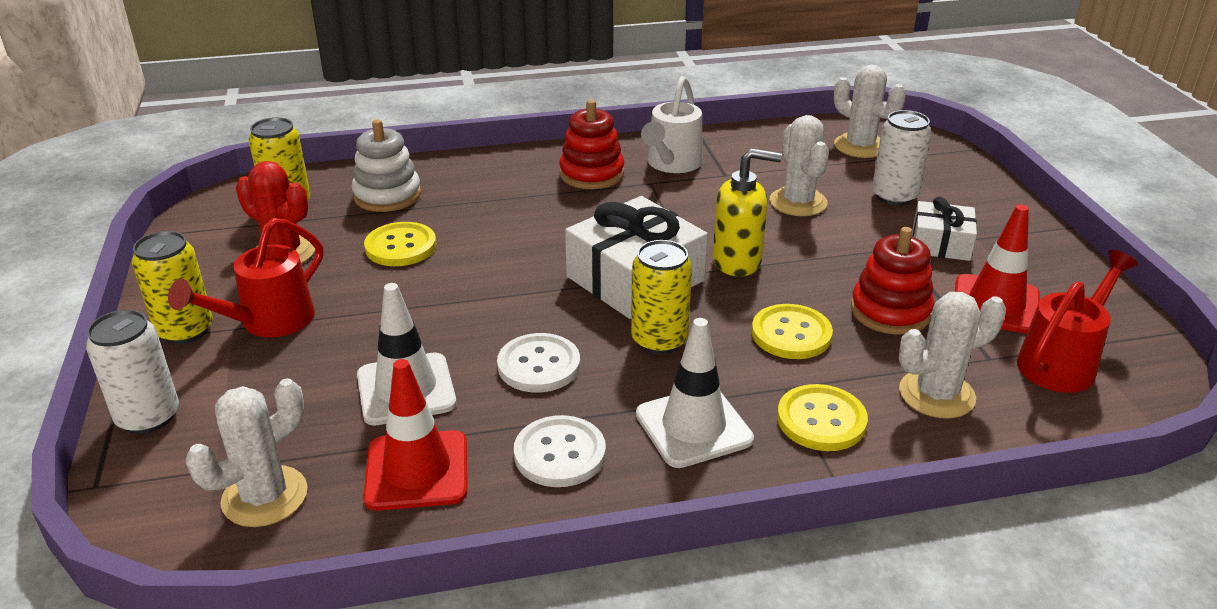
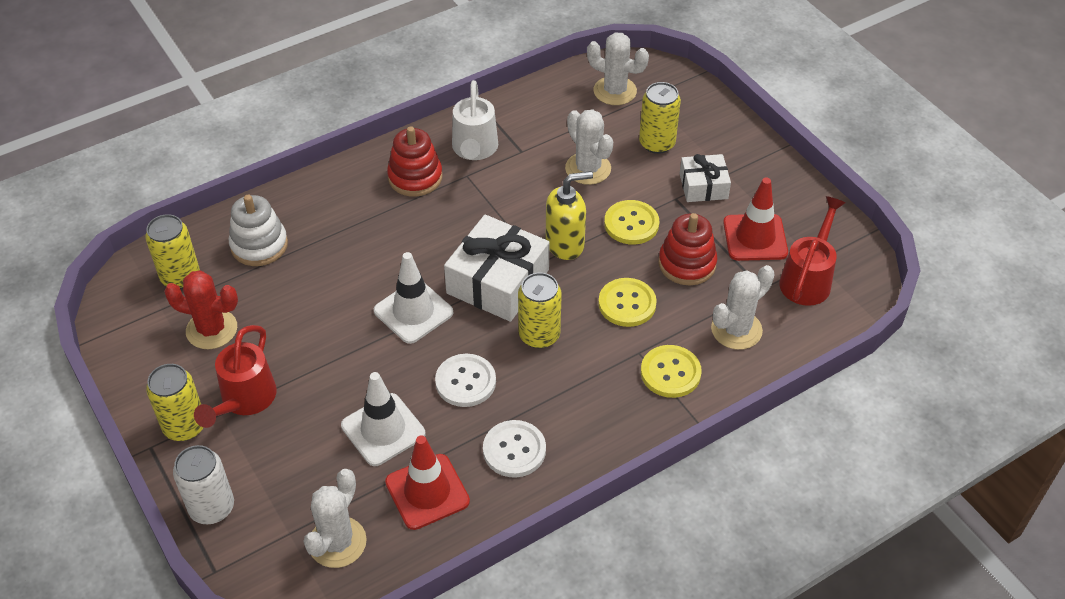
camera: 20 degrees left, 15 degrees up
yellow button [364,222,436,266] -> yellow button moved to [604,200,659,245]
white traffic cone [636,318,754,468] -> white traffic cone moved to [374,252,453,344]
white can [872,110,932,206] -> yellow can [639,82,681,154]

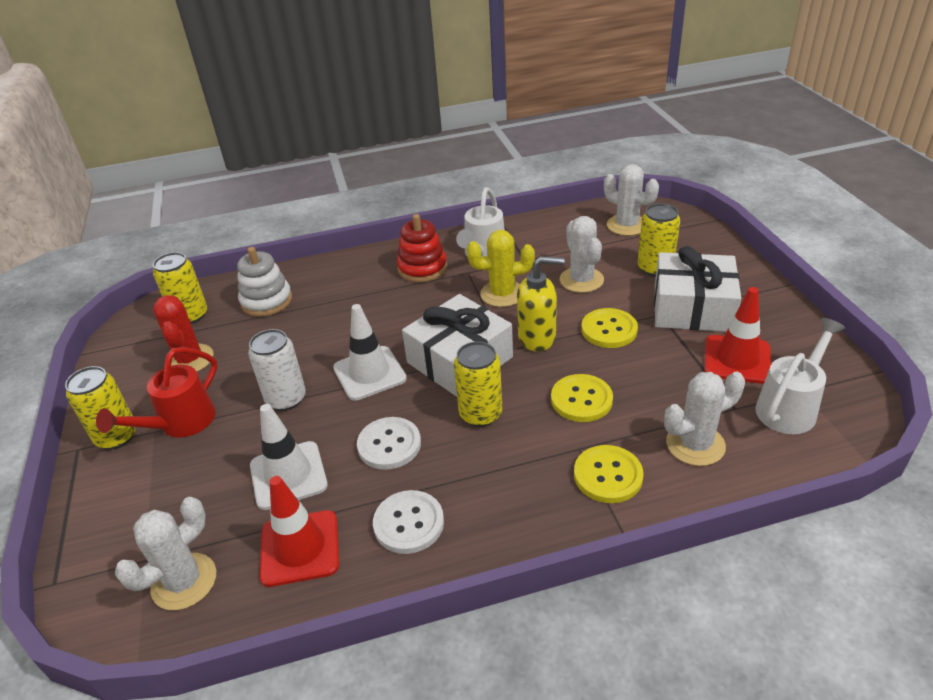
camera: 20 degrees right, 10 degrees down
red cactus [164,270,238,349] -> red cactus turned 45 degrees clockwise [153,295,213,372]
white can [173,445,234,525] -> white can moved to [248,329,306,411]
red stacking toy [659,213,717,285] -> none
white gift [680,154,731,202] -> white gift [654,246,741,332], size x1.74
red watering can [779,196,846,306] -> white watering can [755,318,845,434]
none -> yellow cactus [467,230,535,307]

